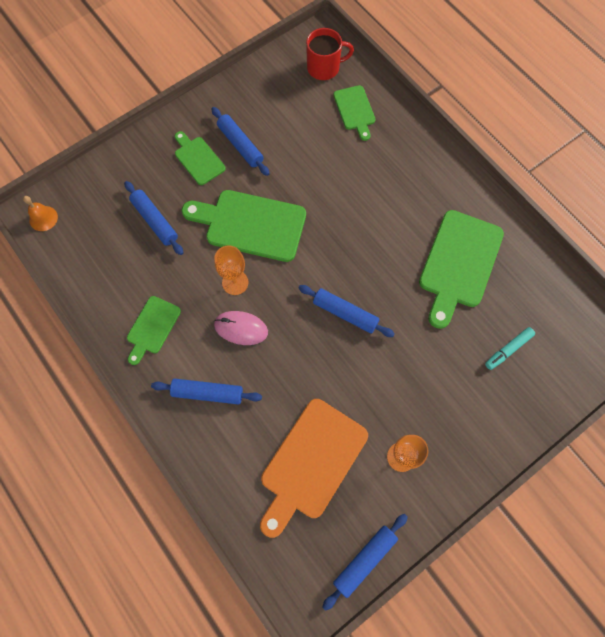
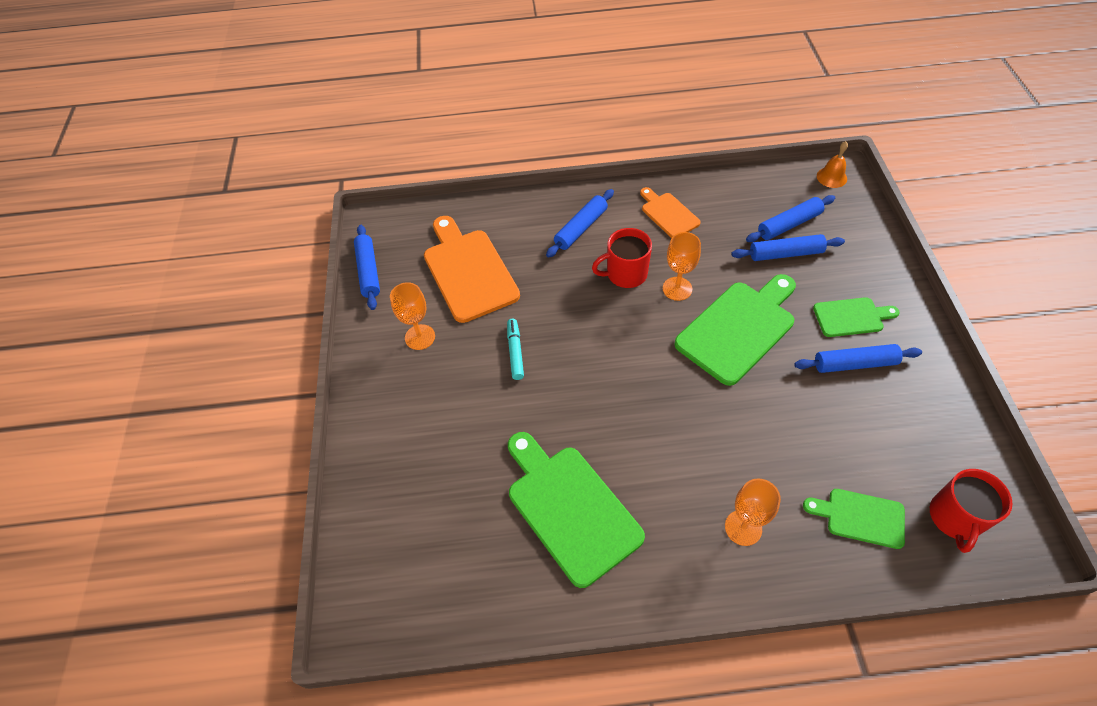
camera: 125 degrees right, 15 degrees down
green cutting board [127,296,181,365] -> orange cutting board [640,187,701,238]
pink mouse [214,311,268,345] -> red mug [592,228,652,288]
blue rolling pin [299,285,395,337] -> blue rolling pin moved to [746,195,835,242]
turquoise marker [485,327,535,370] -> turquoise marker moved to [507,319,524,380]
none -> orange goblet [725,478,781,546]

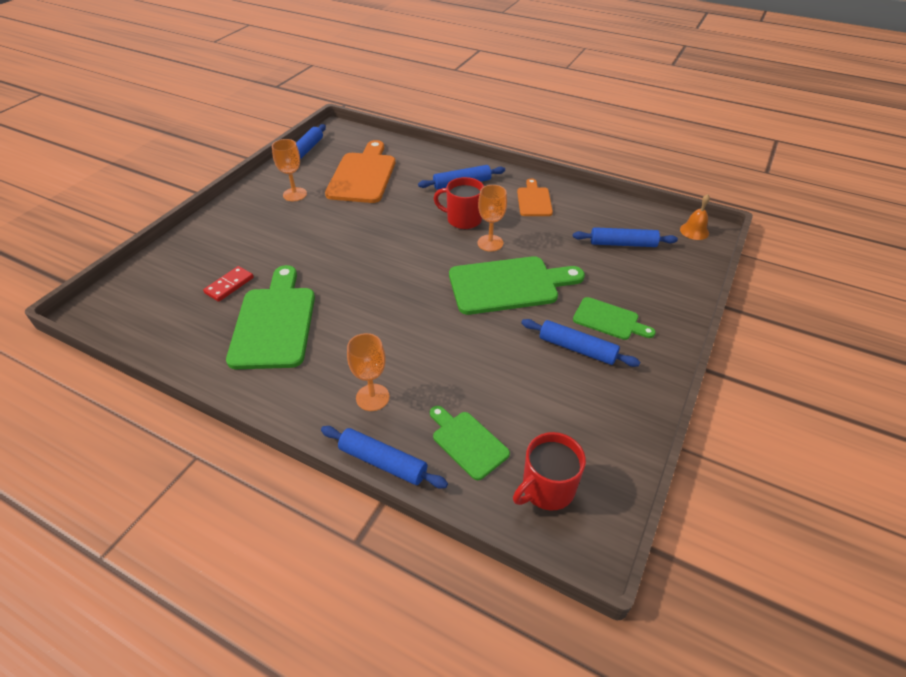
camera: 30 degrees right, 10 degrees down
turquoise marker [507,319,524,380] -> none
blue rolling pin [731,234,845,261] -> blue rolling pin moved to [321,426,448,489]
none -> red domino [203,266,254,302]

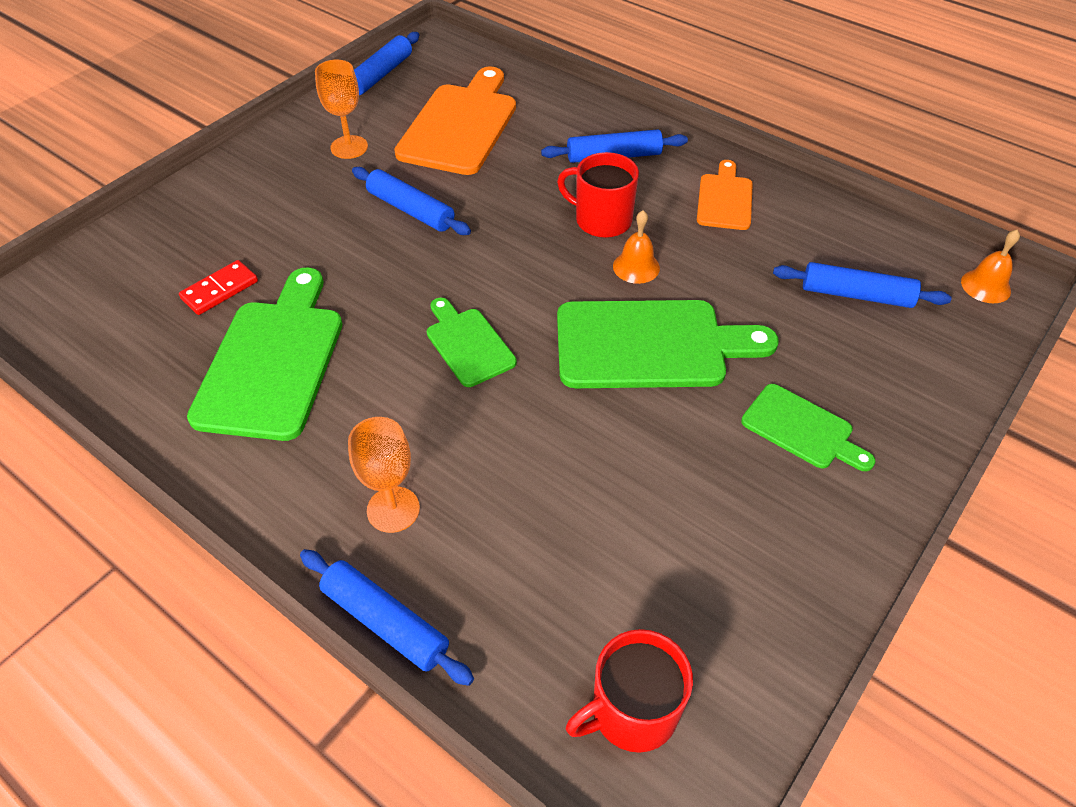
camera: 10 degrees right, 5 degrees up
green cutting board [430,406,510,480] -> green cutting board moved to [427,298,517,387]
orange goblet [477,185,507,251] -> orange bell [613,210,660,284]
blue rolling pin [521,319,640,367] -> blue rolling pin moved to [352,167,471,235]

